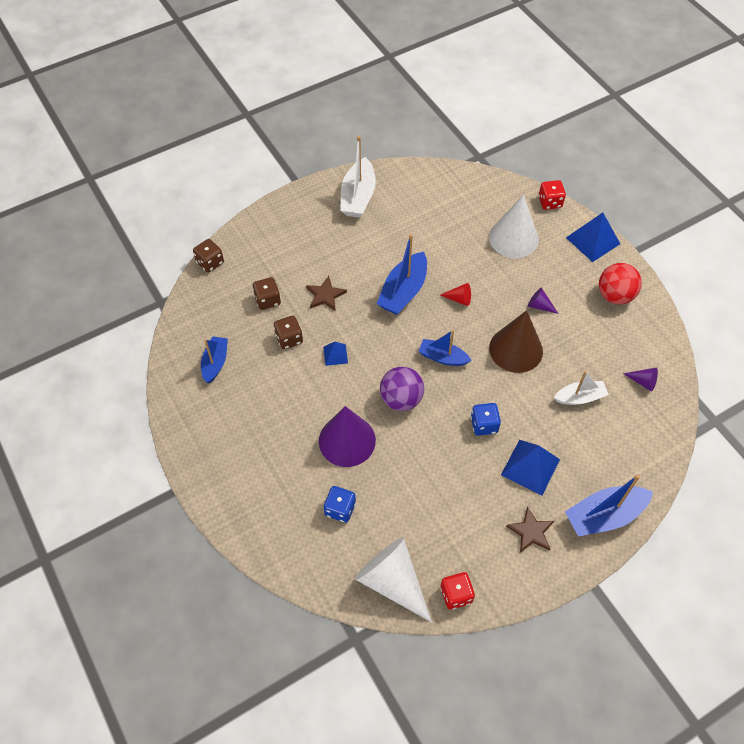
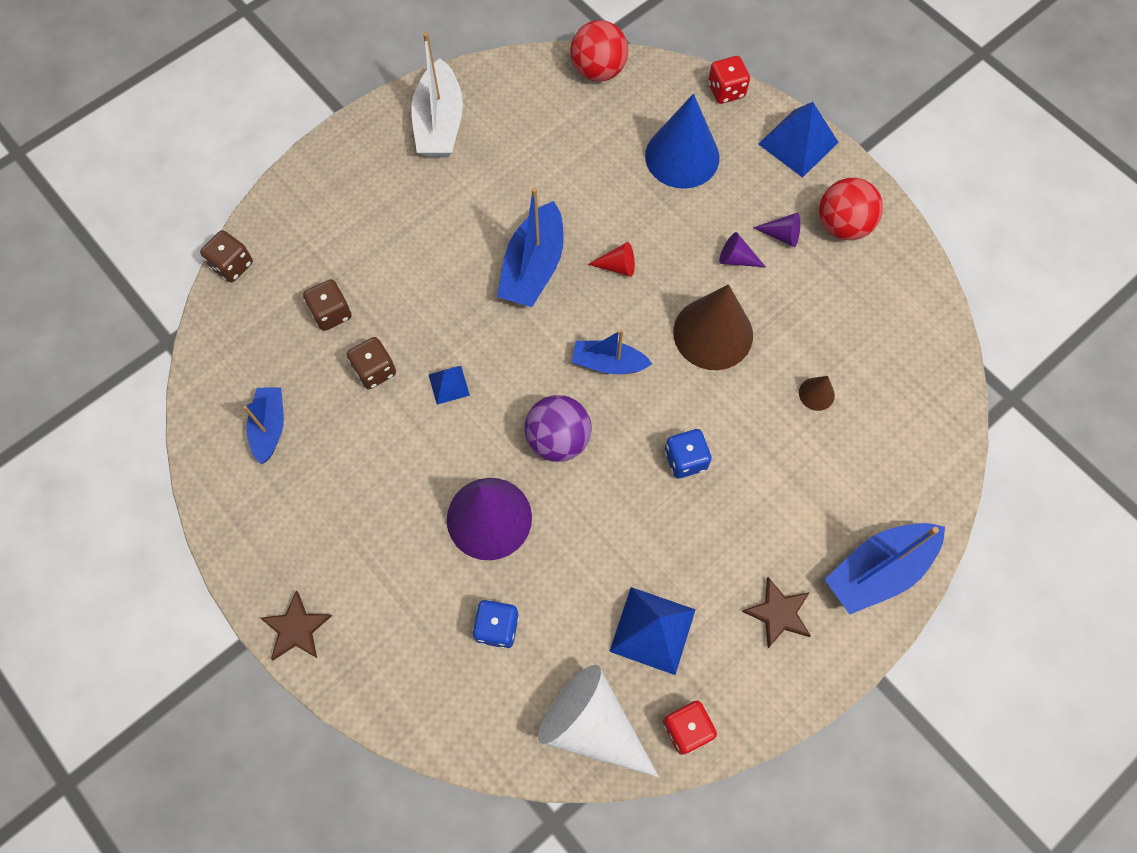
camera: 10 degrees left, 10 degrees up
brown star [306,276,347,311] -> brown star moved to [260,591,332,660]
white cone [489,195,539,258] -> blue cone [645,94,719,189]
blue pyramid [501,440,560,495] -> blue pyramid moved to [609,587,696,675]
white boat [554,371,609,405] -> brown cone [799,376,835,411]
purple cone [623,368,658,391] -> purple cone moved to [753,212,800,247]
none -> red ball [570,20,628,82]

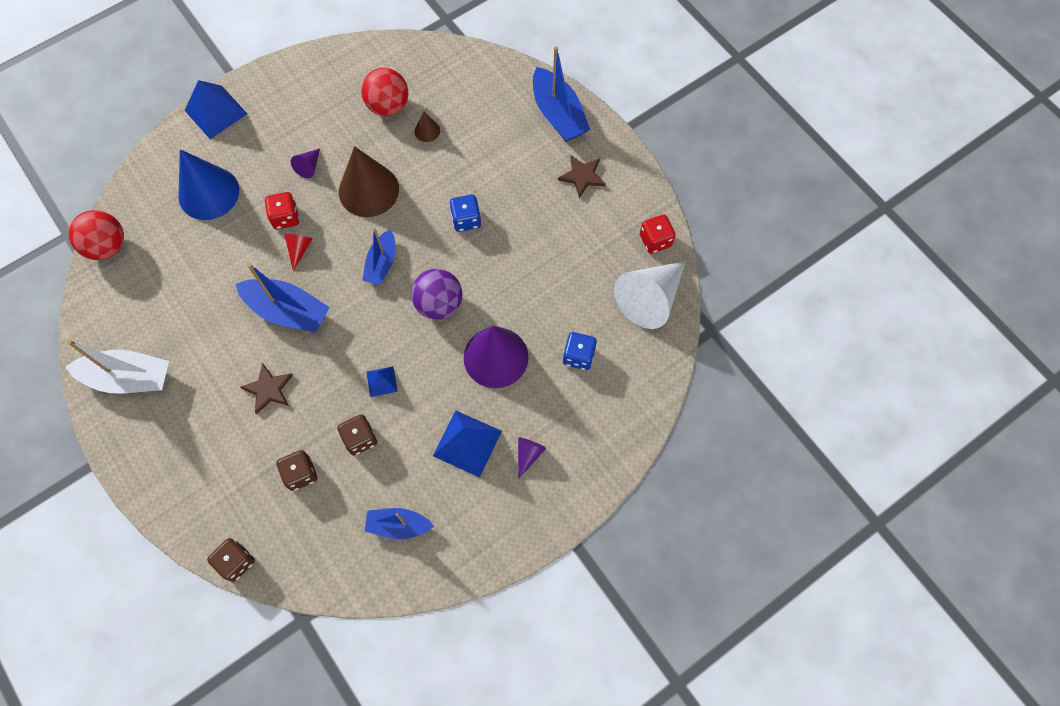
camera: 85 degrees left, 0 degrees up
brown star [260,591,332,660] -> brown star moved to [240,363,293,414]
blue pyramid [609,587,696,675] -> blue pyramid moved to [433,411,502,477]
red dice [708,56,750,104] -> red dice moved to [265,192,299,230]
purple cone [753,212,800,247] -> purple cone moved to [518,438,546,479]
red ball [819,178,883,240] -> red ball moved to [361,68,408,116]

